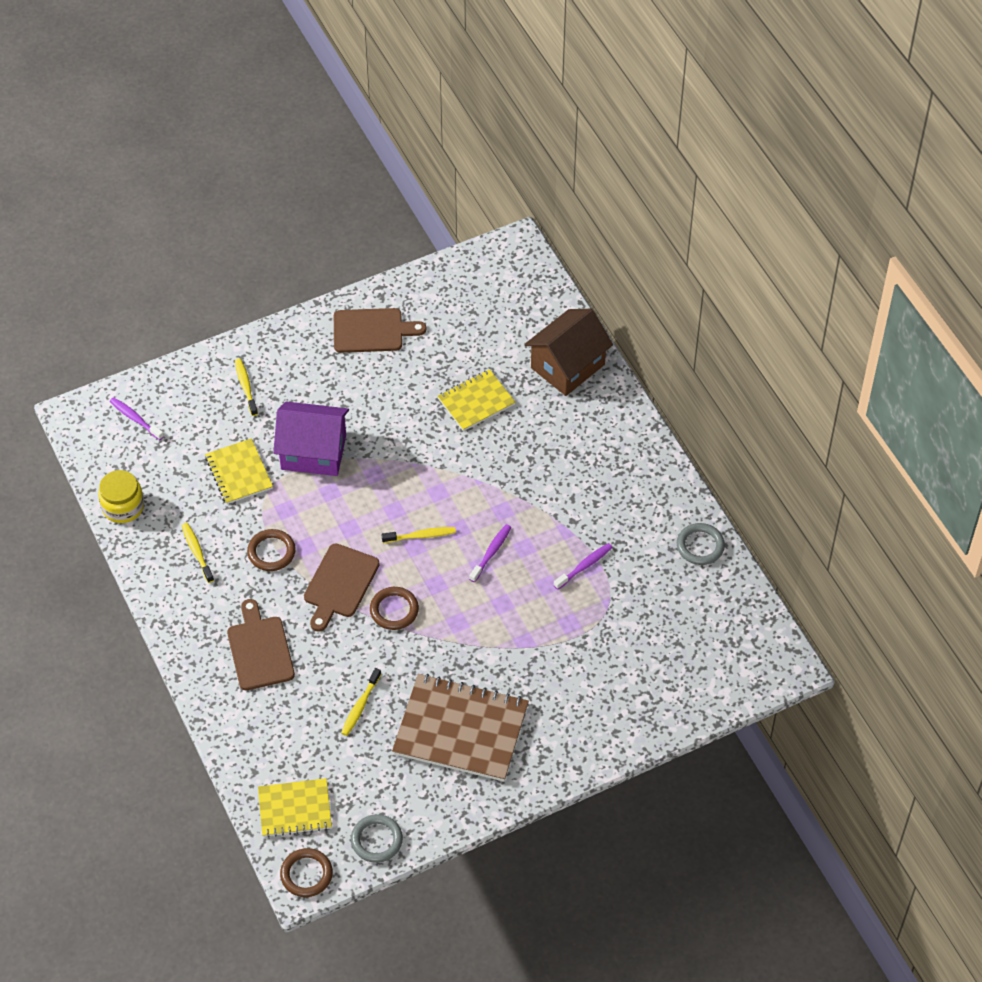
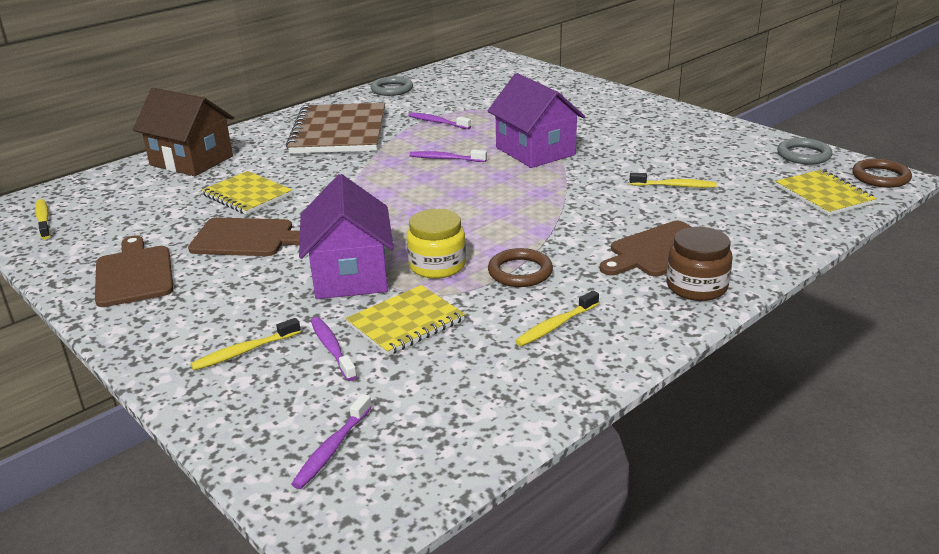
camera: 105 degrees left, 25 degrees down
yellow jar [98,470,144,523] -> yellow jar moved to [407,209,466,279]
brown cutting board [304,544,380,632] -> brown cutting board moved to [188,218,300,256]
brown ring [370,587,419,630] -> none
yellow toothbrush [382,527,456,543] -> yellow toothbrush moved to [35,199,51,239]
brown notebook [392,674,529,782] -> brown notebook moved to [286,103,385,154]
none -> purple toothbrush [311,317,357,381]
none -> purple house [488,73,585,168]
none -> brown jar [667,227,733,301]

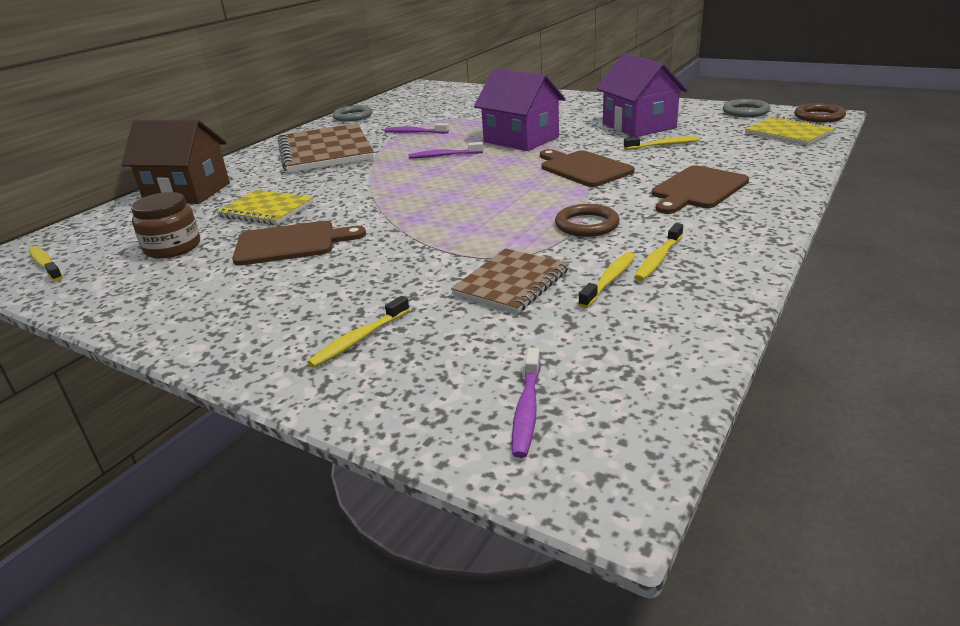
camera: 15 degrees left, 0 degrees up
brown cutting board [95,235,173,307] -> brown cutting board moved to [540,149,635,187]
purple house [299,174,394,299] -> purple house moved to [596,54,688,137]
purple toothbrush [311,317,357,381] -> none
yellow notebook [345,285,465,356] -> brown notebook [451,248,569,313]
yellow jar [407,209,466,279] -> none
brown jar [667,227,733,301] -> brown jar moved to [131,192,200,259]
none -> yellow toothbrush [578,252,635,308]

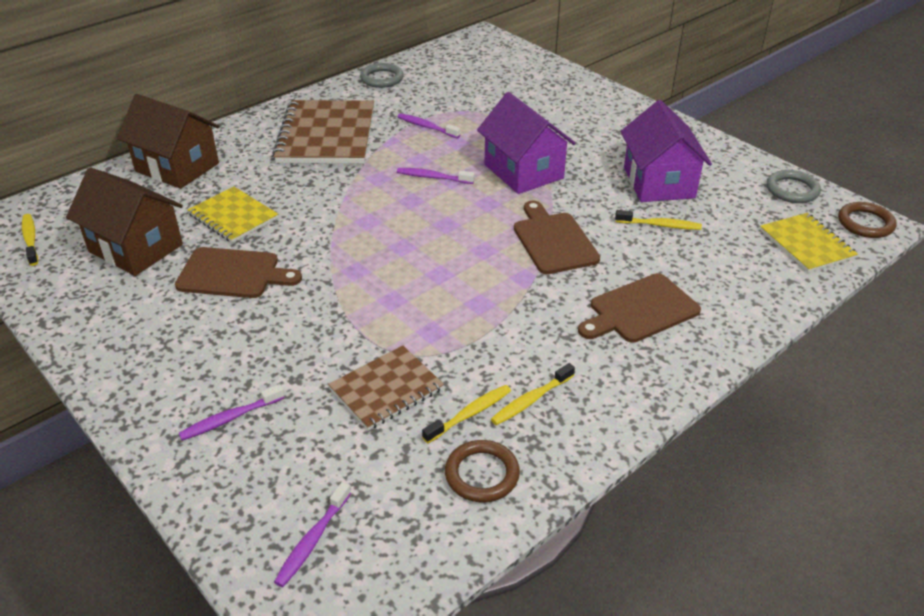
camera: 15 degrees right, 10 degrees up
brown jar [131,192,200,259] -> brown house [66,167,183,276]
yellow toothbrush [307,296,410,368] -> purple toothbrush [179,384,285,441]
brown ring [555,204,620,237] -> brown ring moved to [445,440,520,502]

